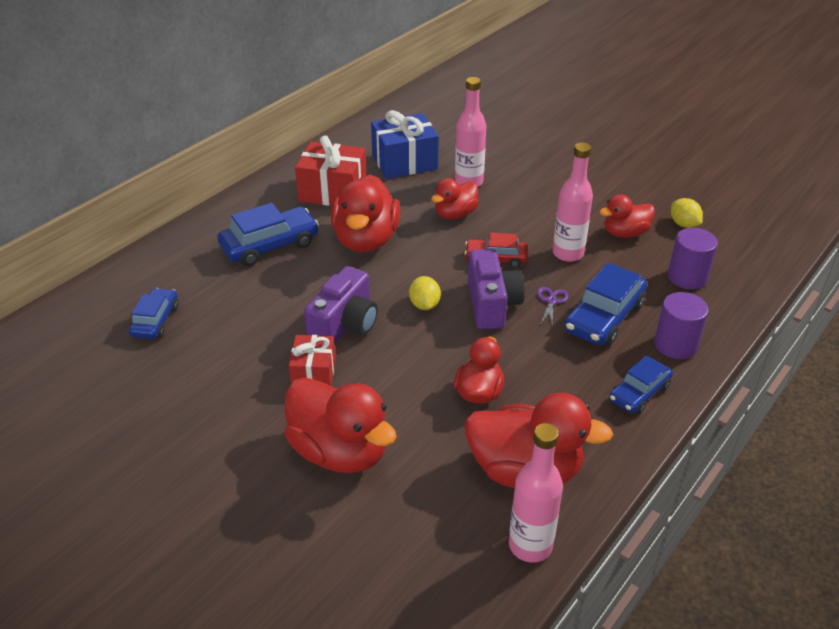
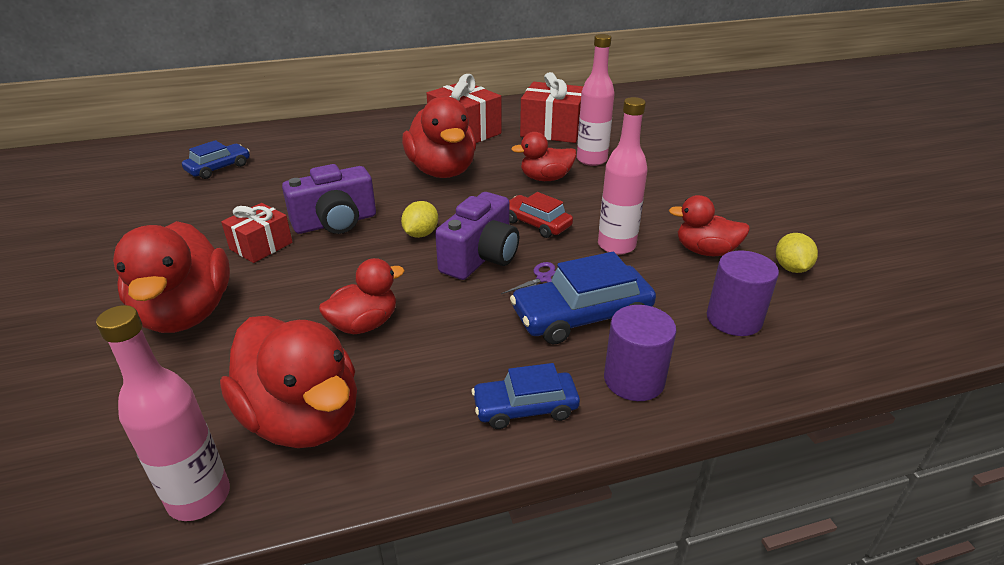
camera: 35 degrees right, 5 degrees down
blue car [217,203,319,266] -> none
red duck [331,175,401,253] -> red duck turned 60 degrees counterclockwise [402,96,476,178]
blue gift [371,110,439,179] -> red gift [520,72,583,143]

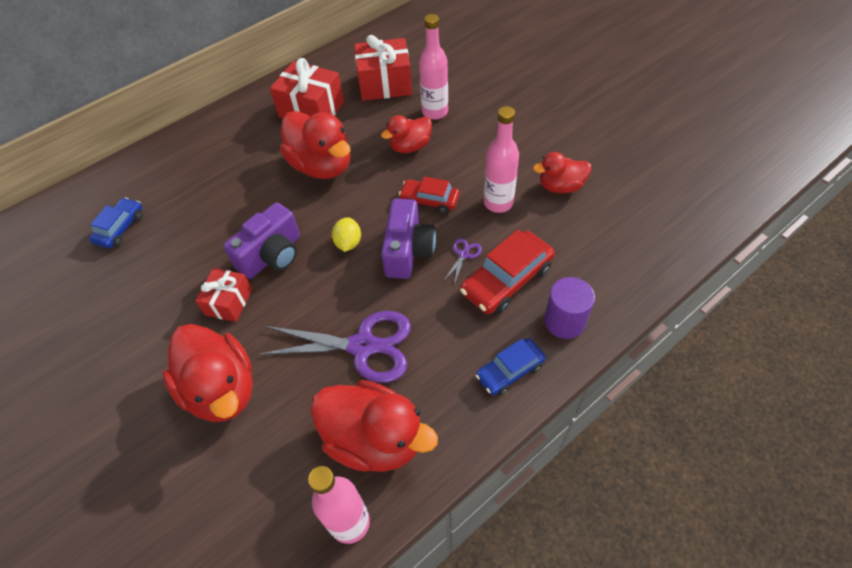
camera: 20 degrees left, 20 degrees up
red duck [319,258,405,334] -> purple scissors [259,311,411,383]
blue car [510,252,656,344] -> red car [460,229,555,314]
purple cylinder [707,250,779,336] -> none
yellow lemon [776,233,818,273] -> none

